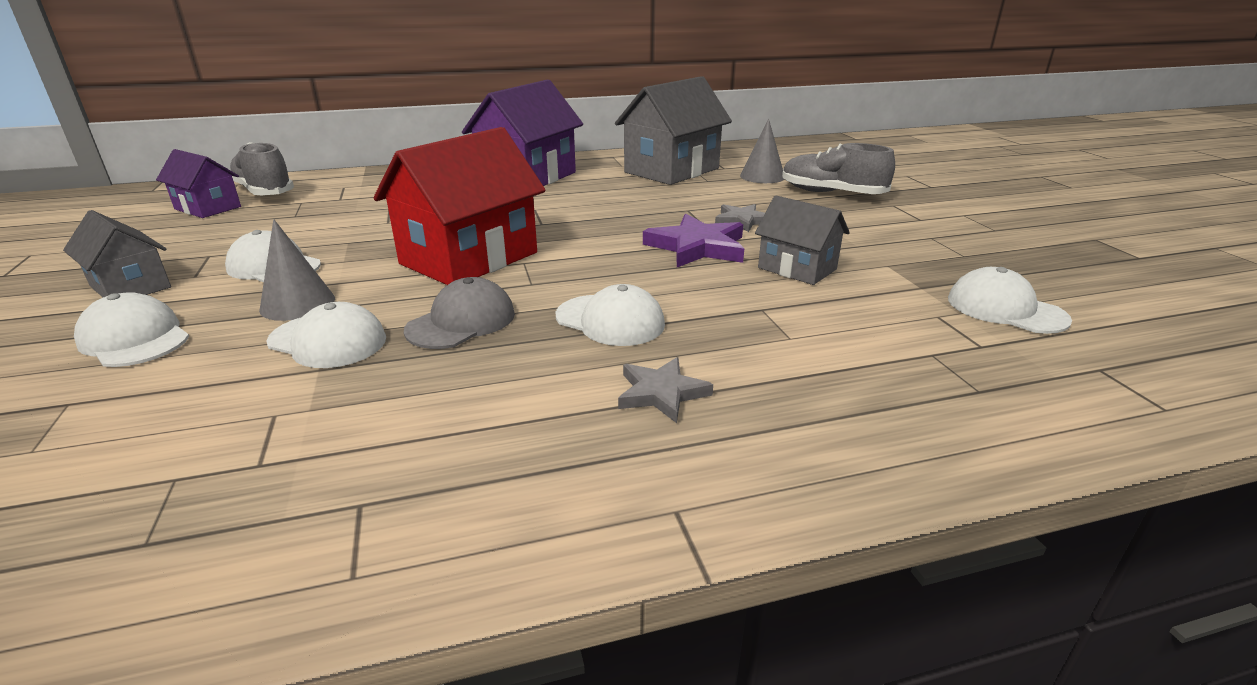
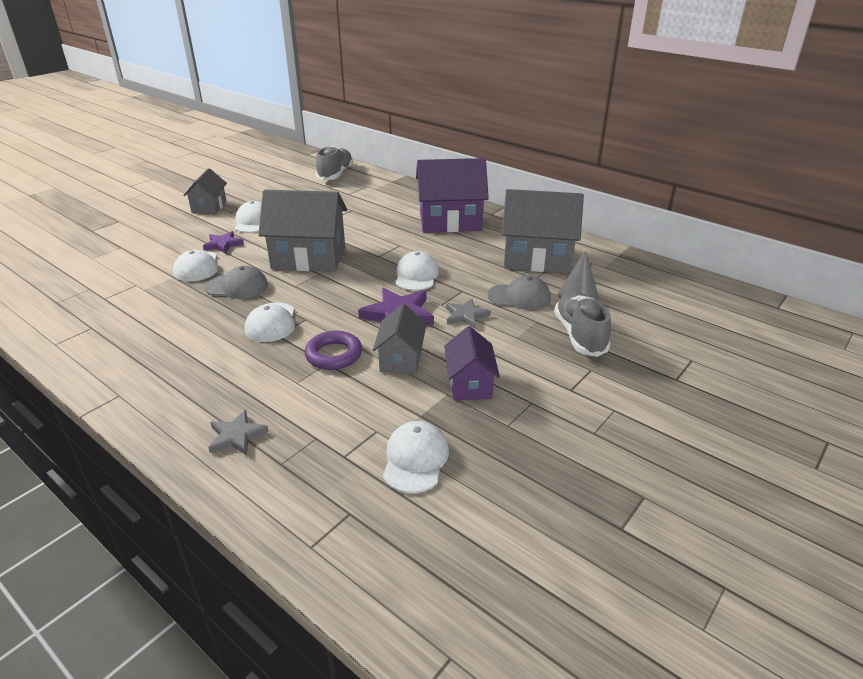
camera: 55 degrees right, 5 degrees up
white cap [74,292,189,367] -> white cap moved to [396,251,439,291]
purple house [156,149,241,218] -> purple house moved to [444,326,500,400]
grey cone [259,219,335,321] -> purple star [203,231,244,254]
red house [373,127,546,285] -> grey house [258,190,347,272]
grey star [618,357,713,423] -> grey star moved to [208,410,269,456]
none -> purple ring [305,331,362,370]
none -> grey cap [487,275,551,310]

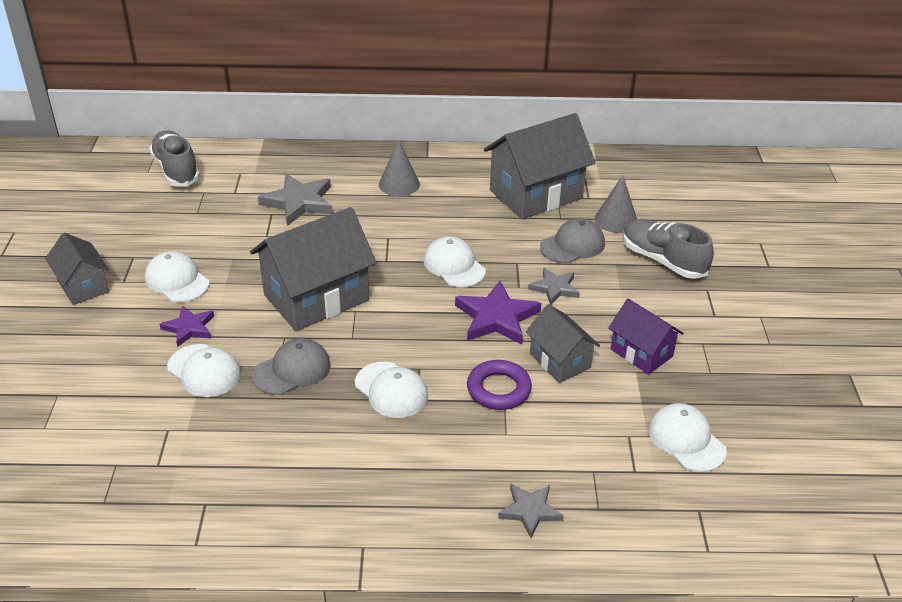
camera: 40 degrees left, 5 degrees up
purple house [416,158,489,233] -> grey cone [379,139,420,196]
none -> grey star [258,174,333,226]

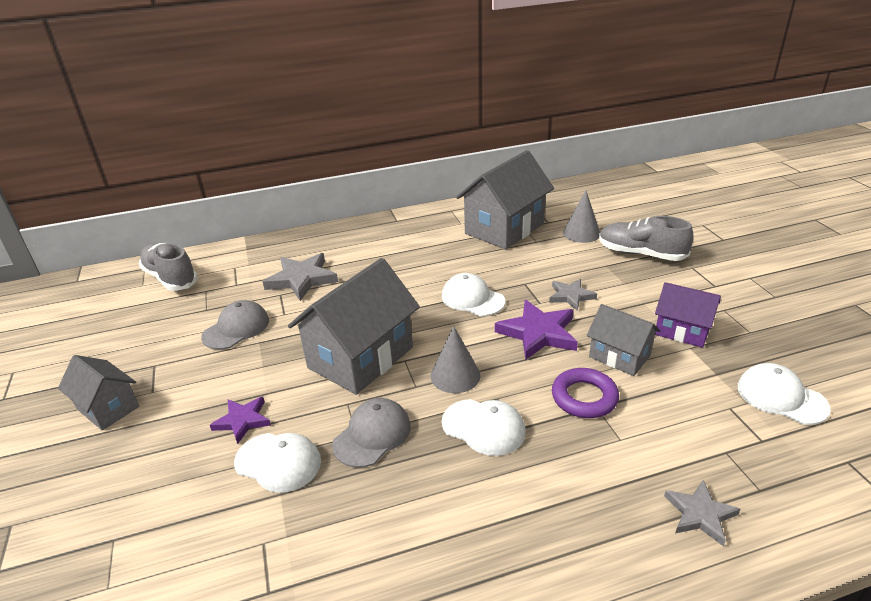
camera: 15 degrees left, 5 degrees down
white cap [145,251,210,302] -> none
grey cone [379,139,420,196] -> grey cone moved to [431,326,480,393]
grey cap [540,218,605,264] -> grey cap moved to [201,300,269,350]

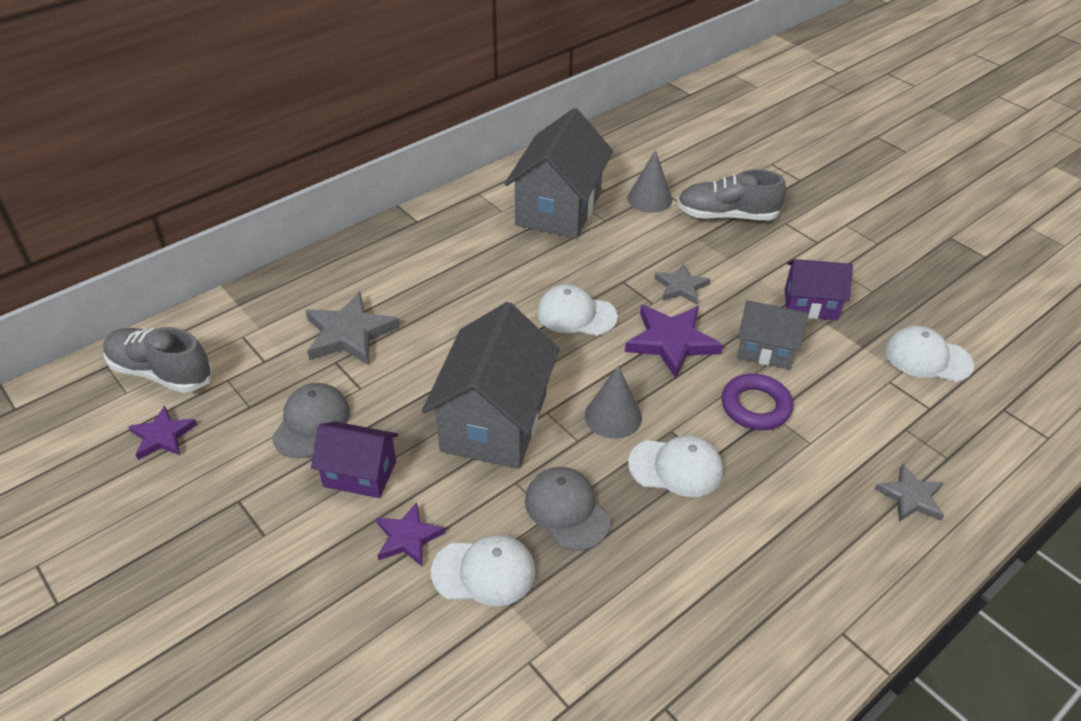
camera: 25 degrees left, 10 degrees up
grey house [58,355,139,431] -> none
grey cap [332,398,411,468] -> grey cap turned 45 degrees counterclockwise [525,467,610,551]
none -> purple star [128,406,197,460]
none -> purple house [311,421,398,498]

